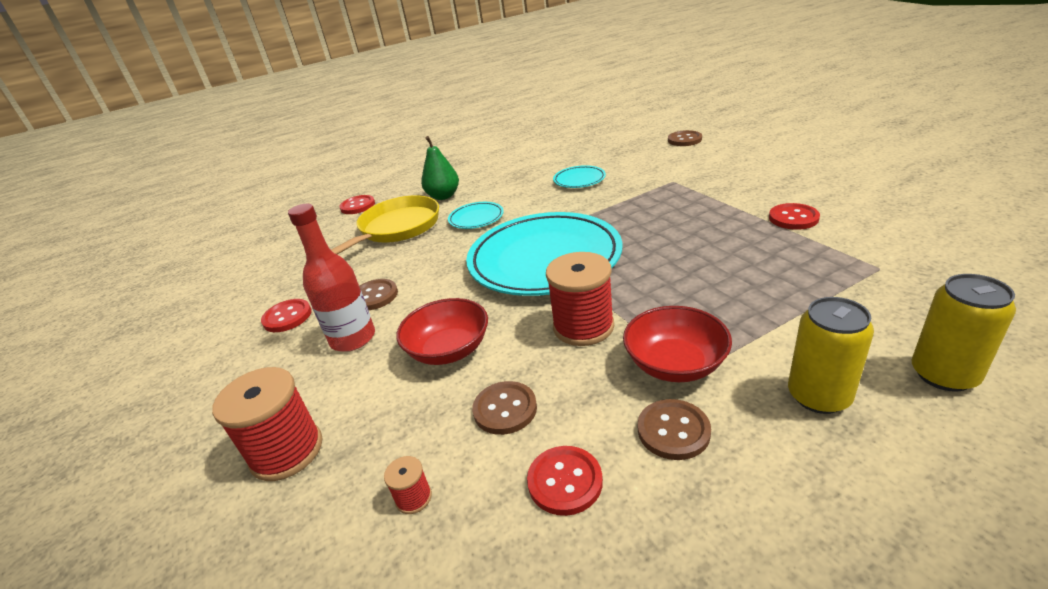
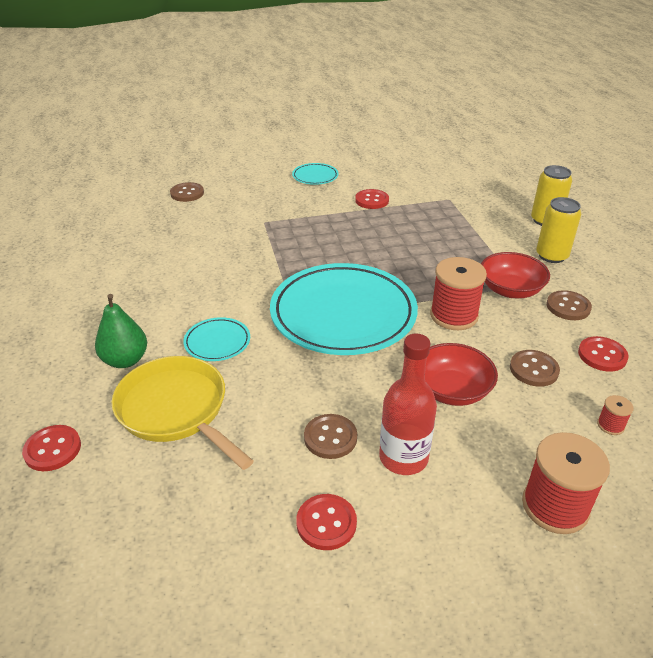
camera: 80 degrees left, 5 degrees up
turquoise plate [553,165,606,188] -> turquoise plate moved to [292,163,339,185]

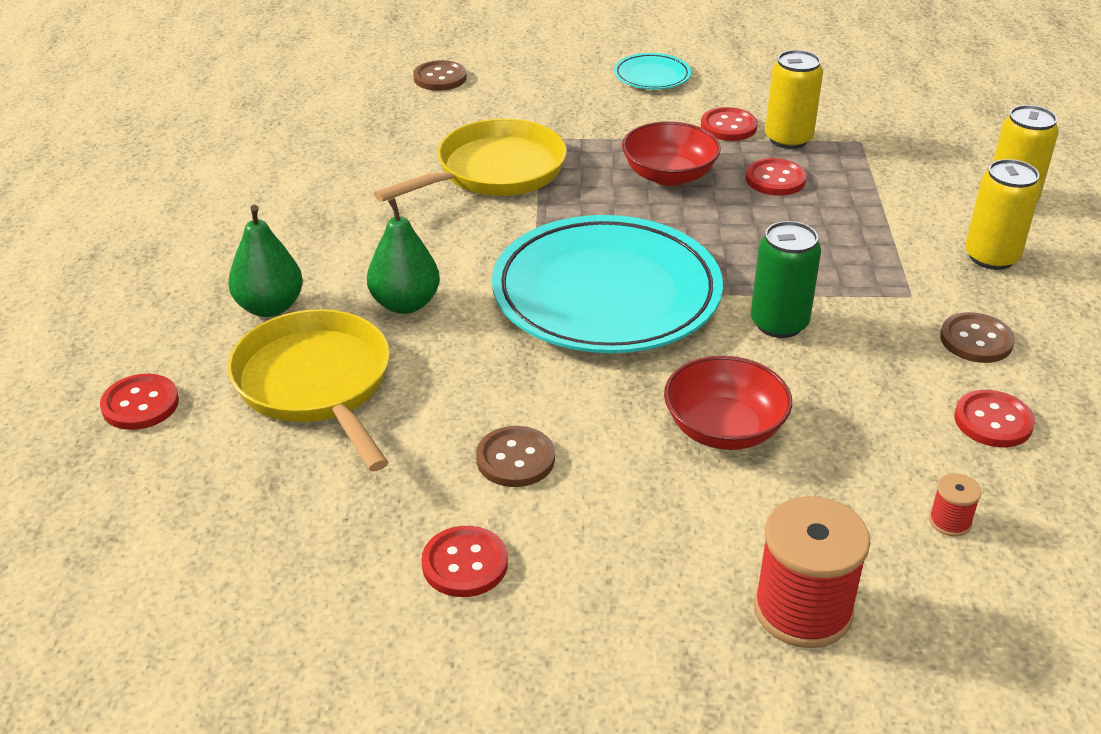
camera: 15 degrees right, 0 degrees up
turquoise plate [183,317,250,361] -> green pear [367,198,440,314]
red bottle [379,333,437,475] -> none
red spool [430,257,487,330] -> green can [751,221,821,338]
red bowl [481,252,550,298] -> red bowl moved to [622,121,721,186]
brown button [510,350,560,387] -> none
none -> yellow pan [374,119,567,202]
none -> red button [746,158,807,196]
none -> yellow can [765,50,823,149]

